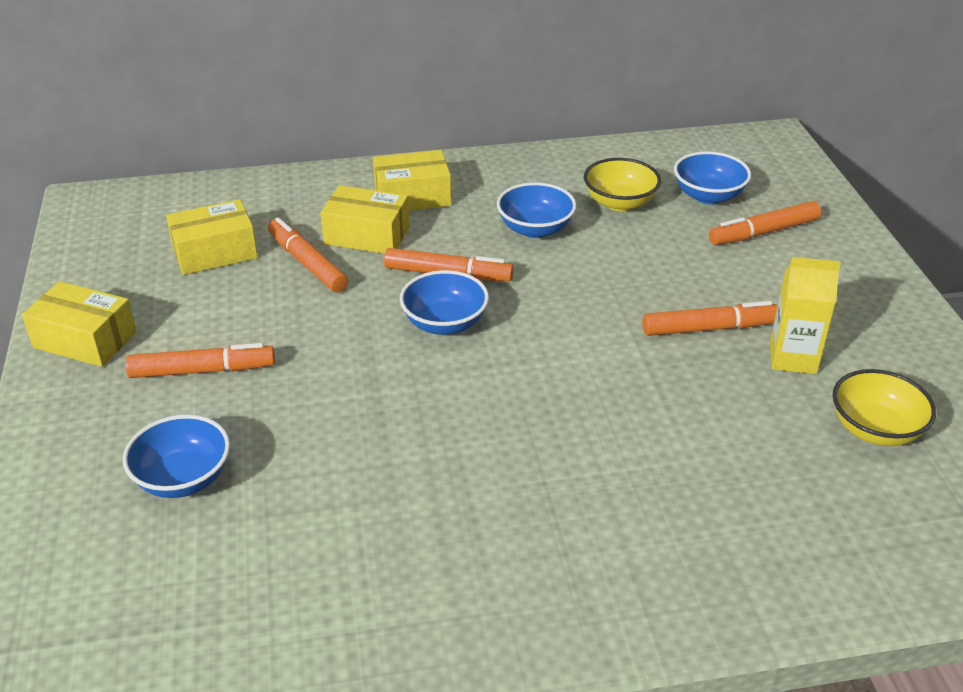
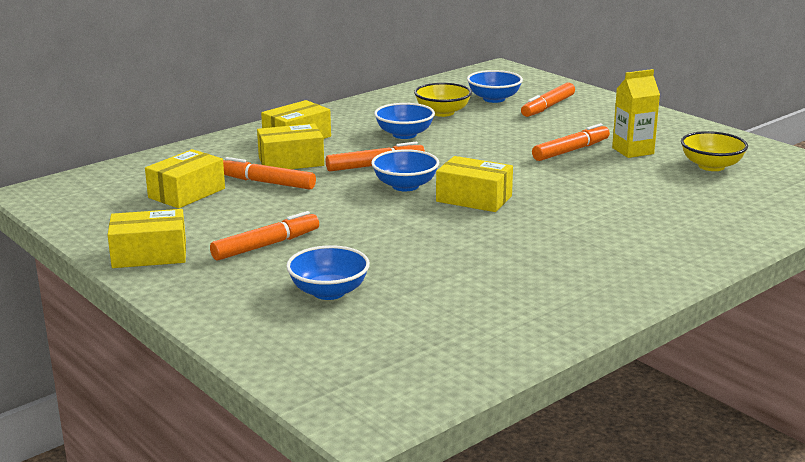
camera: 30 degrees left, 15 degrees down
none -> yellow box [436,156,513,212]

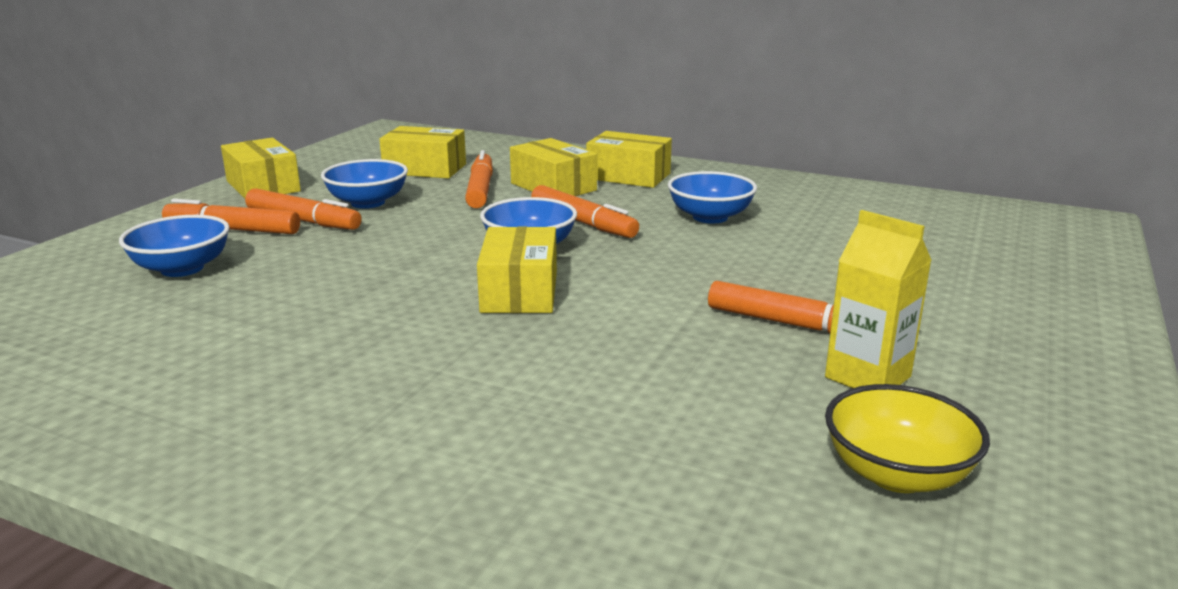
camera: 65 degrees right, 0 degrees up
yellow bowl [414,83,472,117] -> none
blue bowl [467,70,523,103] -> blue bowl moved to [321,159,408,209]
orange marker [521,82,575,117] -> orange marker moved to [162,199,300,234]

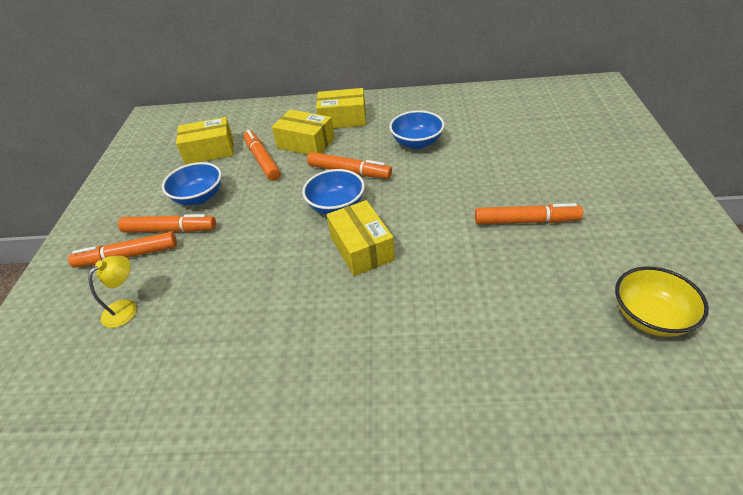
camera: 20 degrees left, 20 degrees up
blue bowl [119,215,230,277] -> yellow lamp [88,256,137,328]
yellow box [221,138,301,198] -> none
yellow carton [825,210,932,388] -> none

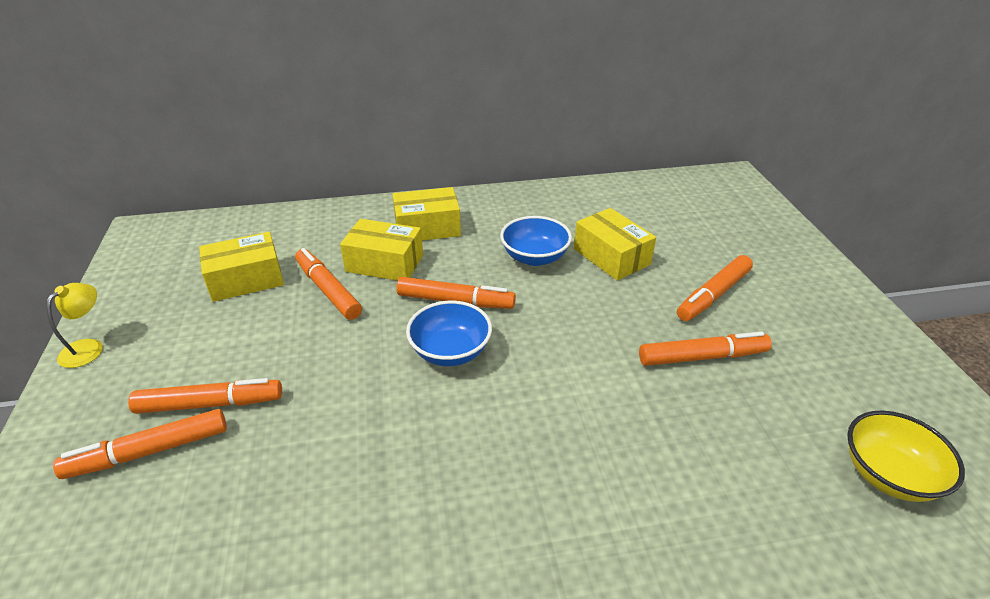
camera: 15 degrees left, 5 degrees down
yellow lamp [88,256,137,328] -> yellow lamp moved to [47,283,103,368]
blue bowl [162,162,222,205] -> none
yellow box [327,200,395,276] -> yellow box moved to [574,208,656,281]
none -> orange marker [677,255,753,321]

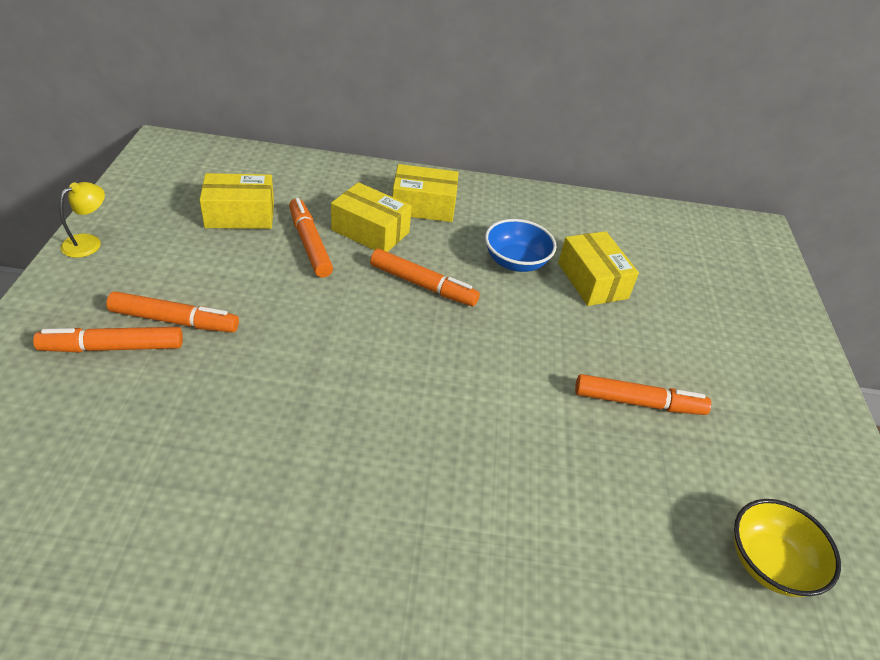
camera: 10 degrees right, 5 degrees up
blue bowl [406,301,492,366] -> none
orange marker [677,255,753,321] -> none

